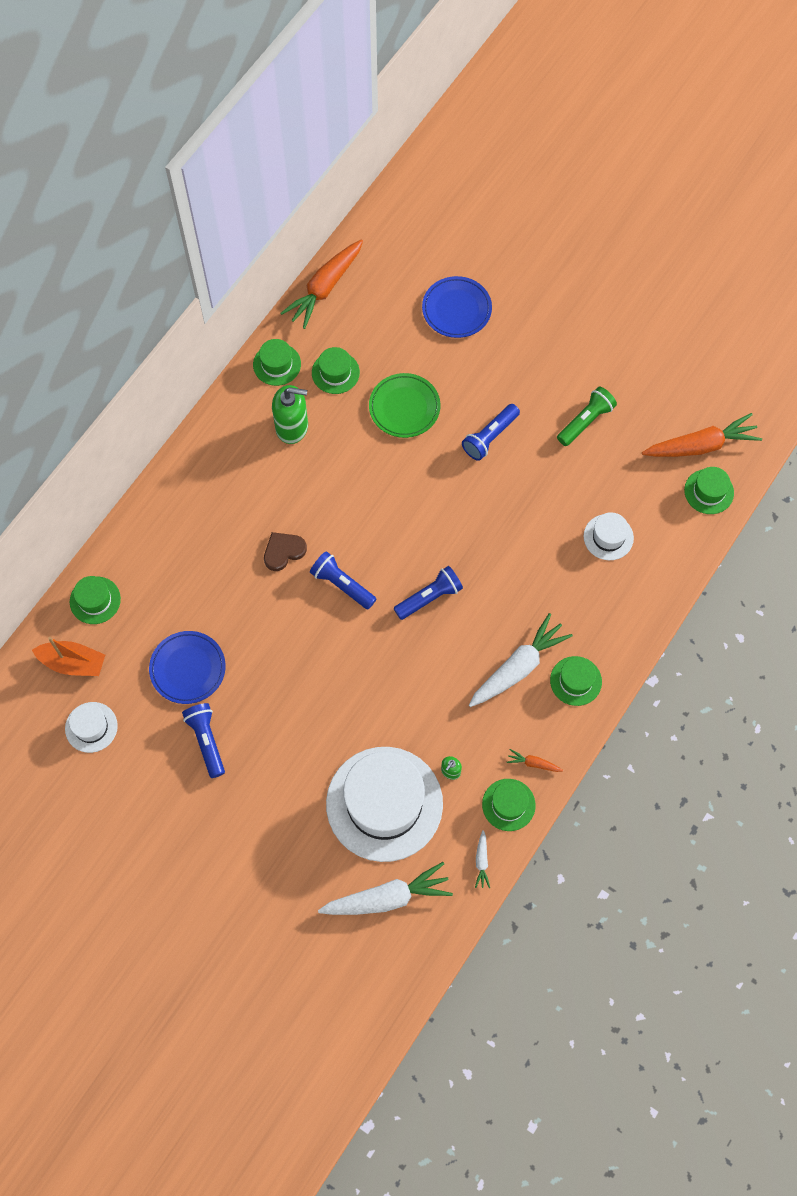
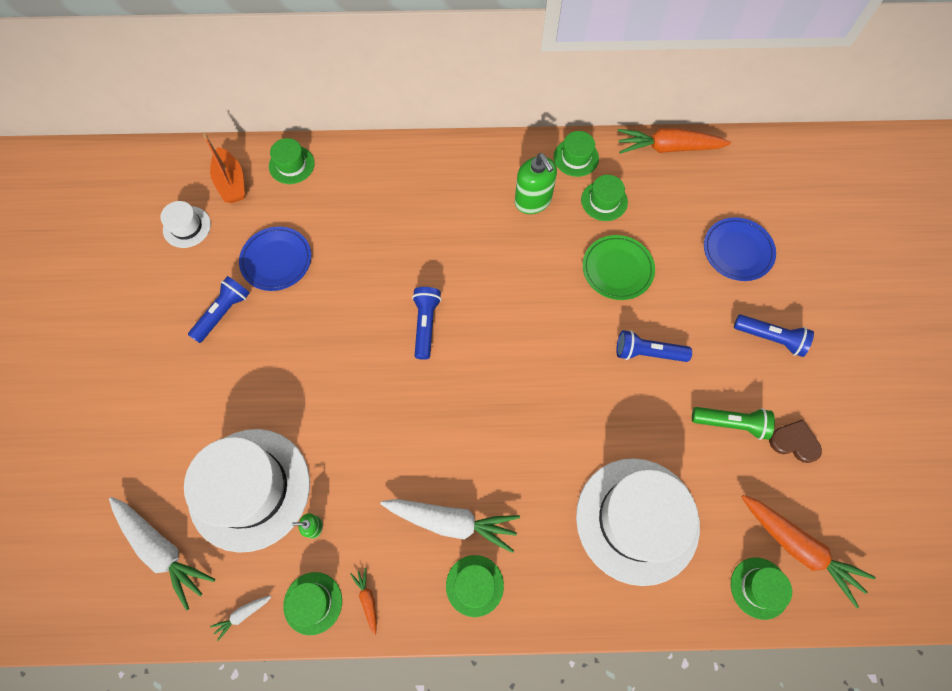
camera: 55 degrees right, 0 degrees up
brown heart [264,532,307,571] -> brown heart moved to [769,419,822,463]
blue flashlight [394,566,463,620] -> blue flashlight moved to [734,315,814,357]
white hat [584,512,634,560] -> white hat [576,458,700,586], size x2.19

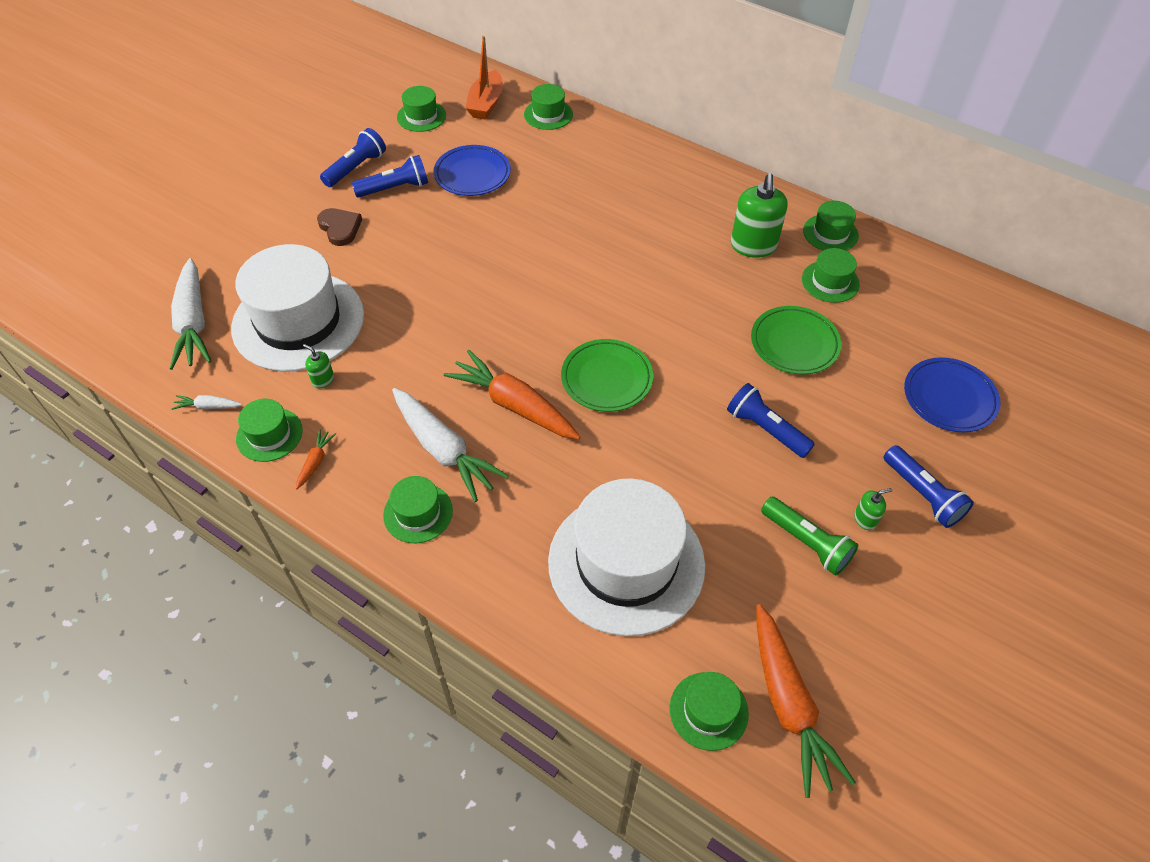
camera: 35 degrees right, 15 degrees down
white hat [160,201,211,248] -> green hat [397,86,446,132]
blue flashlight [412,287,441,360] -> blue flashlight moved to [320,128,386,187]
orange carrot [617,128,731,154] -> orange carrot moved to [444,350,580,440]
brown heart [769,419,822,463] -> brown heart moved to [317,208,362,246]
none -> green plate [561,339,653,412]
none -> green soap dispenser [854,488,893,530]

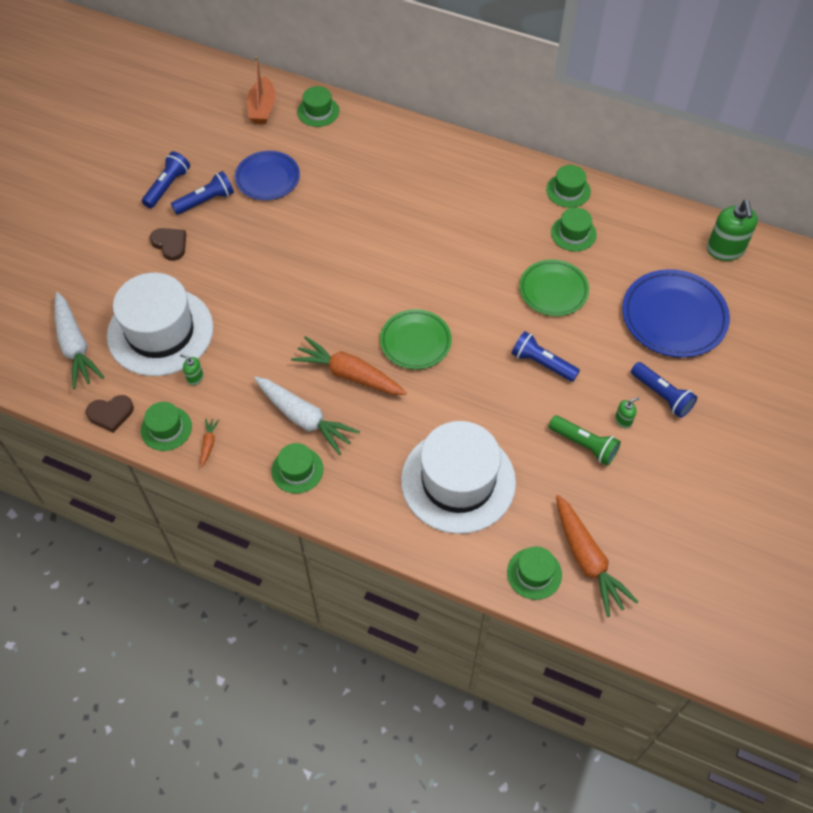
camera: 10 degrees left, 5 degrees up
white carrot [171,395,242,410] -> brown heart [86,395,134,433]
green hat [397,86,446,132] -> none
green soap dispenser [731,173,788,258] -> green soap dispenser moved to [707,200,758,261]
blue plate [904,357,1001,432] -> blue plate [622,269,730,358], size x1.50

